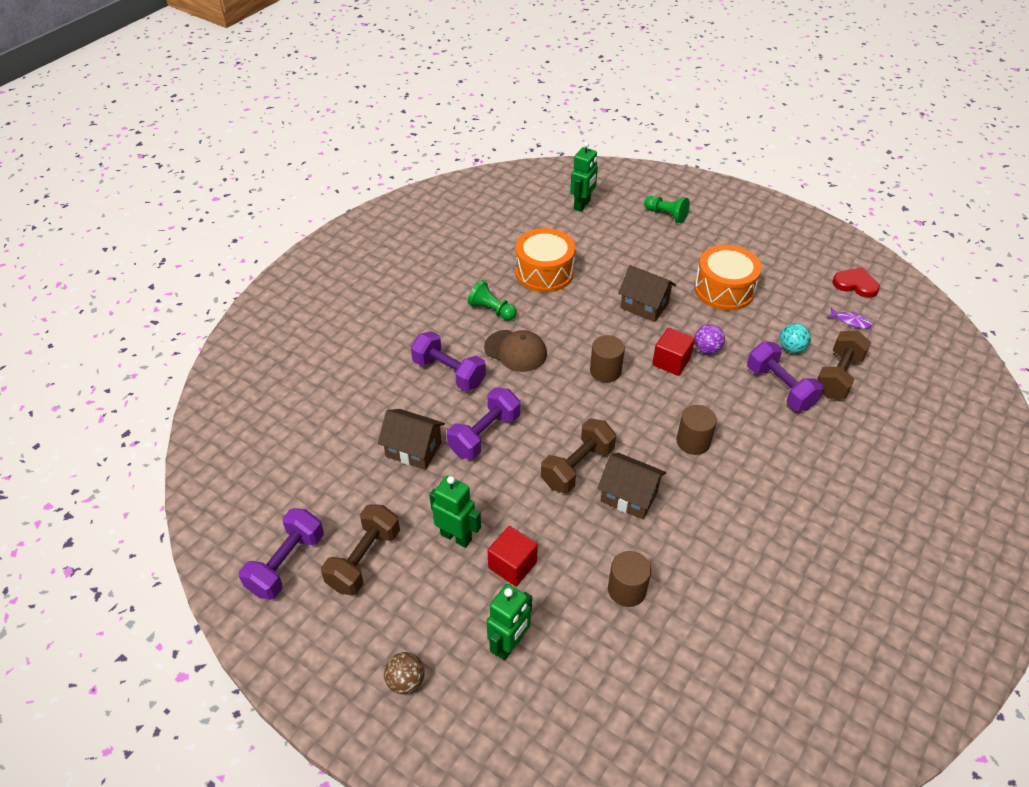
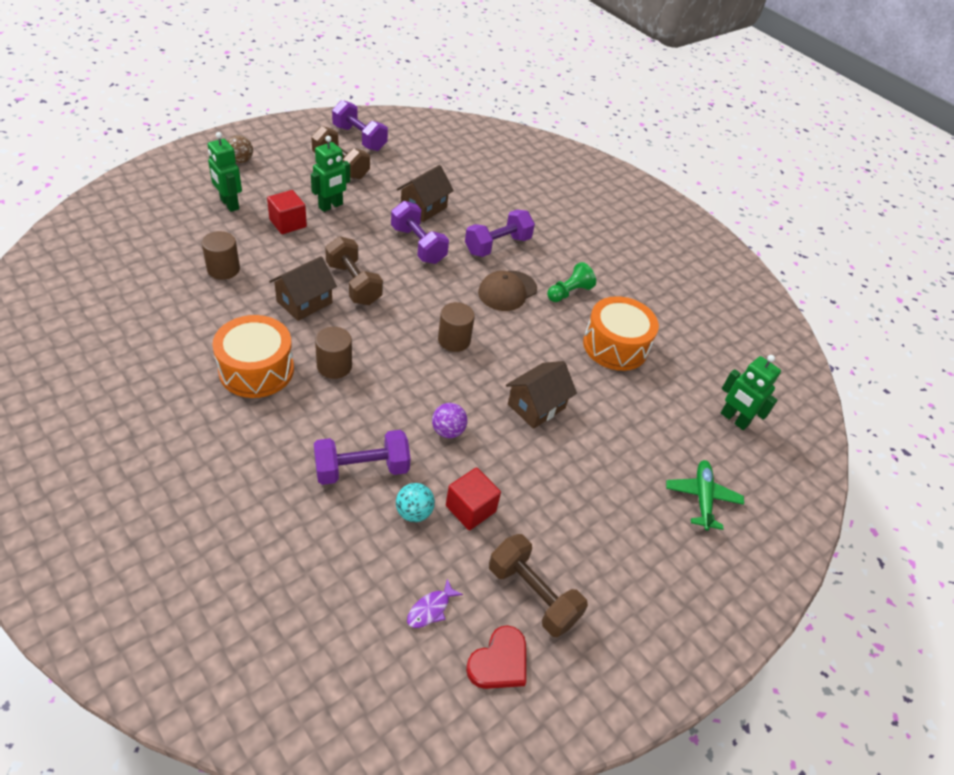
camera: 100 degrees right, 0 degrees up
green pawn [644,196,690,223] -> green plane [666,460,744,531]
red cube [652,328,695,376] -> red cube moved to [446,467,501,530]
orange drum [694,245,762,310] -> orange drum moved to [213,315,294,398]
brown dumbbell [817,331,871,399] -> brown dumbbell moved to [489,534,588,637]

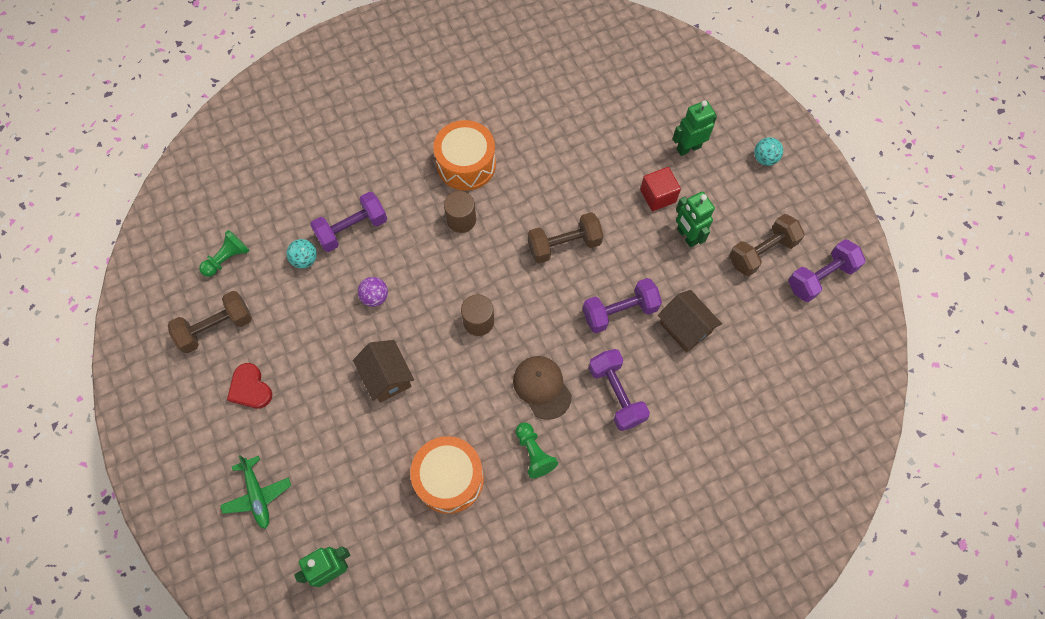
camera: 110 degrees right, 20 degrees up
brown cylinder [202,231,240,280] -> none
brown ball [227,135,253,163] -> turquoise ball [754,137,783,166]
brown house [269,256,337,321] -> none
purple dumbbell [314,430,411,485] -> purple dumbbell turned 60 degrees clockwise [310,192,387,252]
purple fish [407,579,463,628] -> green pawn [199,230,250,277]
red cube [446,467,501,530] -> none
red heart [466,625,526,689] -> red heart moved to [227,363,272,409]
green plane [666,460,744,531] -> green plane turned 45 degrees clockwise [220,455,291,529]

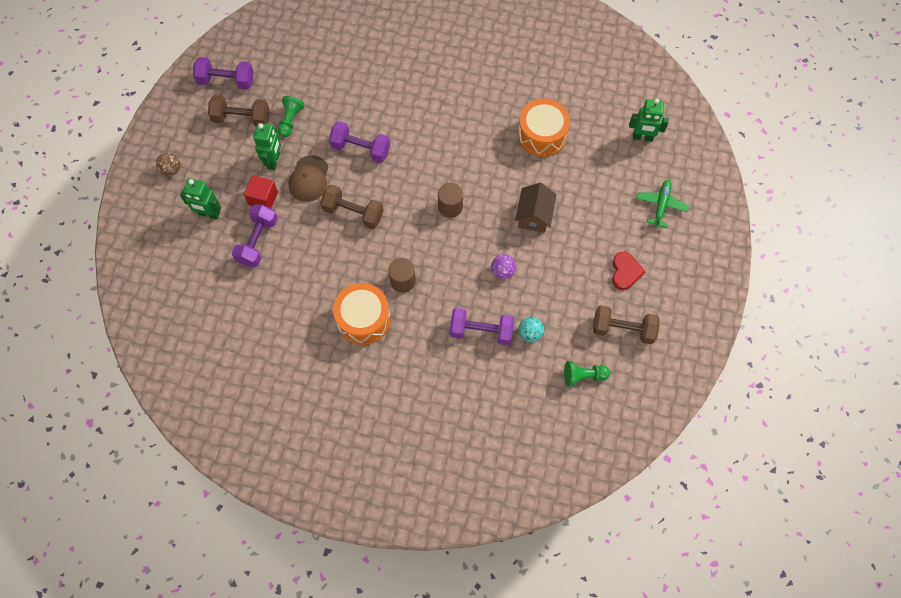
camera: 140 degrees left, 0 degrees up
brown cap [513,356,572,420] -> brown cap moved to [288,156,328,202]
green pawn [515,422,558,478] -> green pawn moved to [278,96,305,137]
purple dumbbell [589,349,650,431] -> purple dumbbell moved to [232,205,278,267]
brown house [658,290,722,353] -> none
turquoise ball [754,137,783,166] -> brown ball [156,152,181,176]

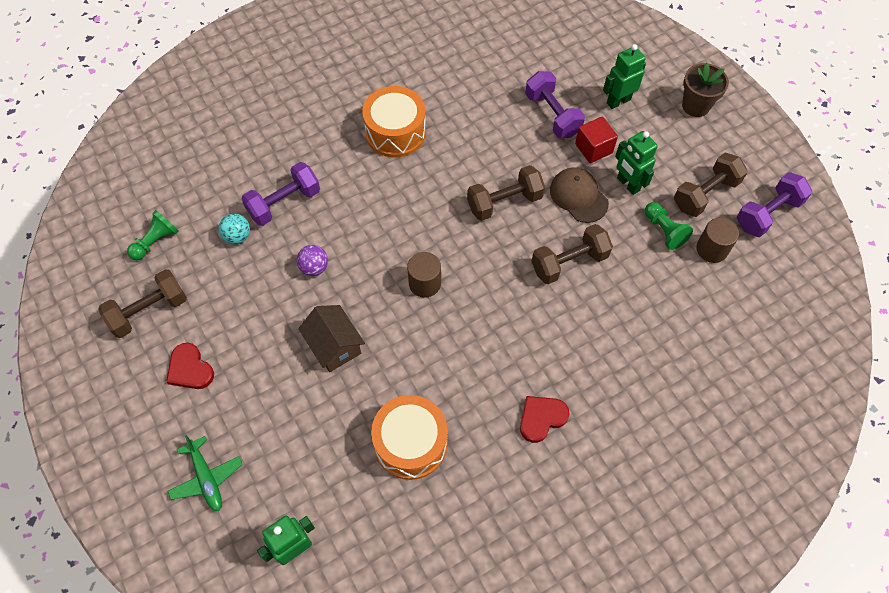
camera: 135 degrees right, 5 degrees down
brown ball [156,152,181,176] -> brown flower pot [682,63,729,117]
purple dumbbell [329,121,390,163] -> brown dumbbell [532,224,613,284]
brown cylinder [388,258,416,292] -> brown cylinder moved to [696,218,739,263]
none -> red heart [520,396,569,443]

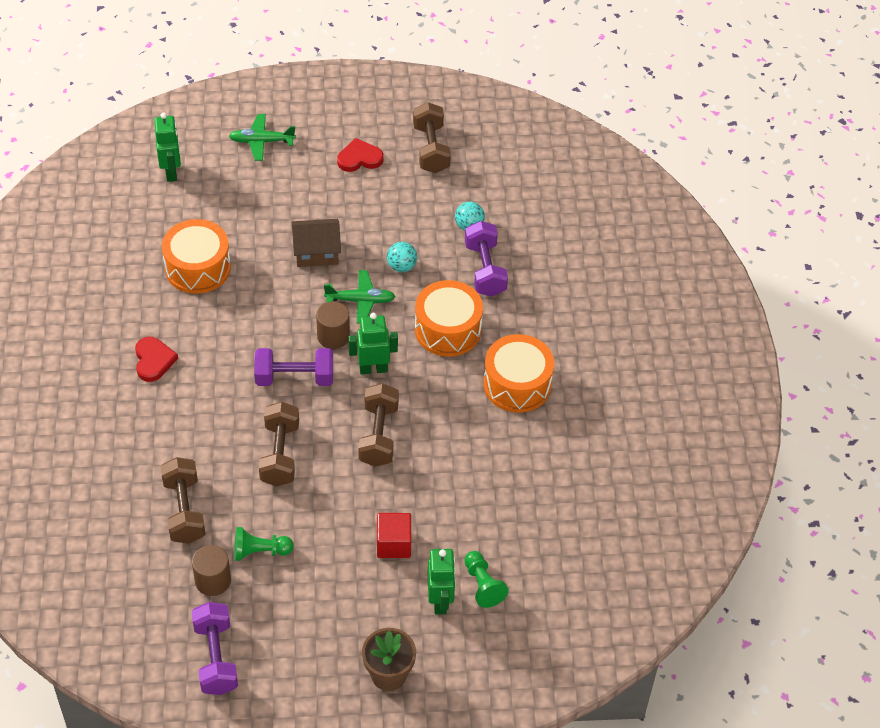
camera: 115 degrees right, 10 degrees down
green pawn [127,210,179,260] -> green pawn moved to [464,551,509,608]
purple ball [296,245,328,276] -> turquoise ball [387,242,417,272]
purple dumbbell [525,71,585,138] -> purple dumbbell moved to [254,348,333,386]
brown cap [550,167,609,223] -> none
green robot [615,131,658,195] -> green robot moved to [348,313,398,375]
brown dumbbell [674,153,748,217] -> brown dumbbell moved to [161,457,205,544]
none -> green plane [324,270,396,323]
none -> orange drum [415,280,483,357]

